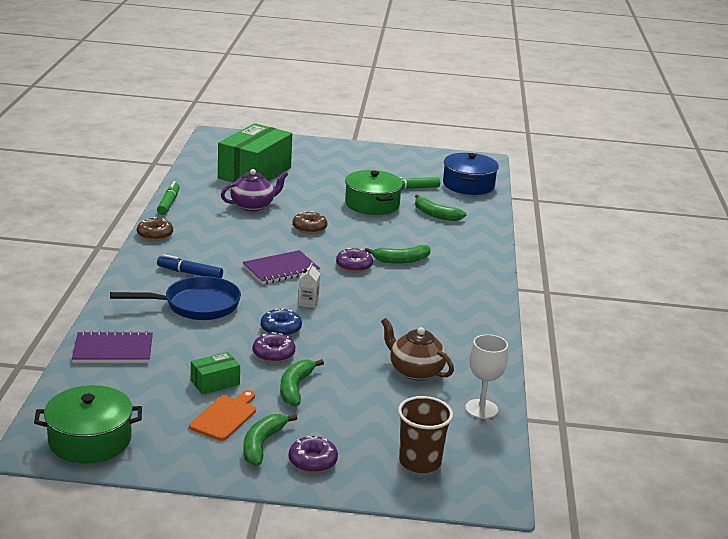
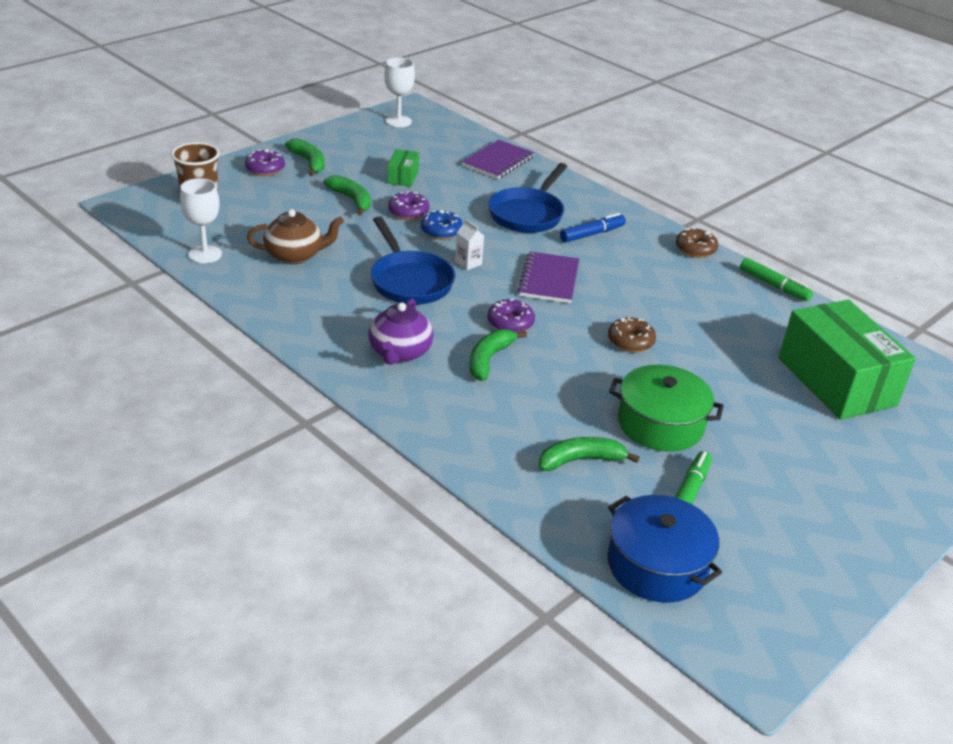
camera: 130 degrees right, 10 degrees up
green pot [34,385,142,464] -> white goblet [384,57,415,127]
orange cutting board [189,390,256,441] -> none
purple teapot [221,169,288,211] -> purple teapot moved to [368,298,434,365]
none -> blue pan [371,216,455,305]

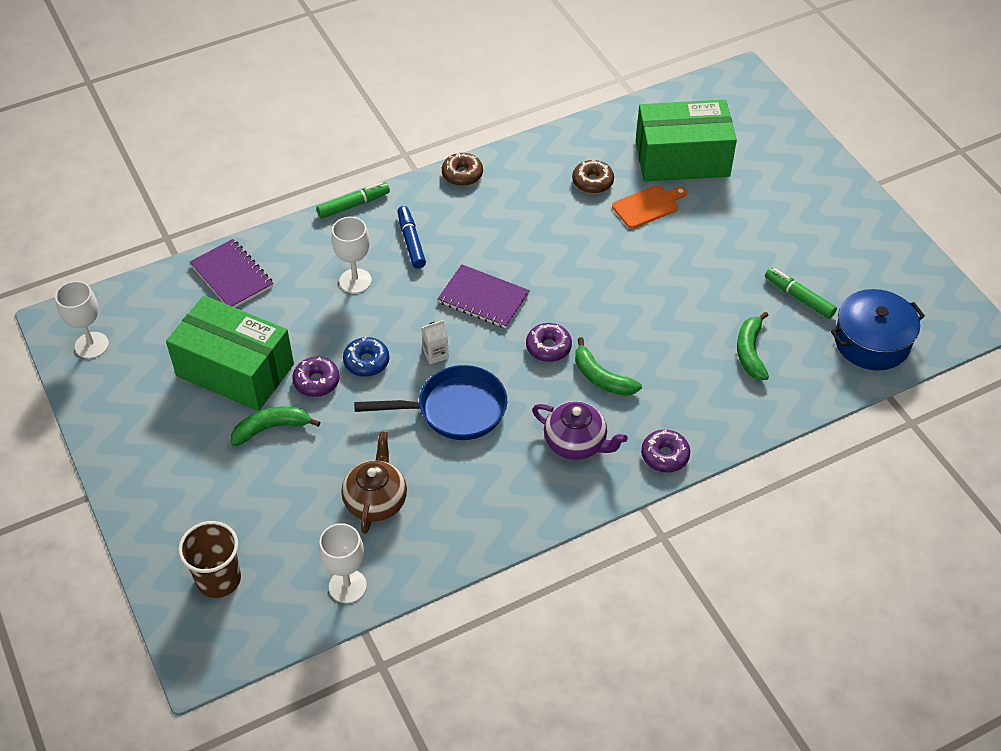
camera: 70 degrees left, 15 degrees up
purple donut [245,149,285,176] -> purple donut moved to [641,429,690,473]
green banana [285,138,325,176] -> none
green box [388,149,419,187] -> green box [166,295,294,411], size x2.30
blue pan [488,163,567,233] -> white goblet [331,217,372,293]
brown donut [608,317,656,352] -> brown donut moved to [572,160,614,193]
green pot [609,365,724,452] -> none
green marker [740,258,813,301] -> green marker moved to [316,182,390,218]
none -> orange cutting board [612,185,687,229]

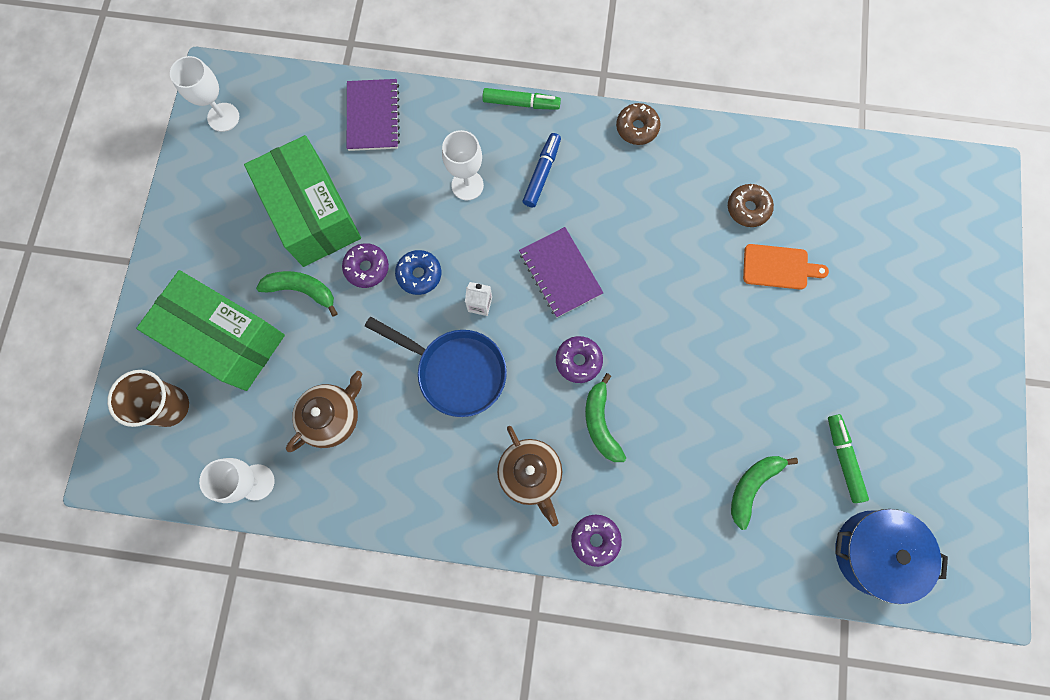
camera: 35 degrees right, 25 degrees up
purple teapot [532,401,628,460] -> brown teapot [497,426,562,526]
green box [636,100,737,182] -> green box moved to [136,270,285,391]

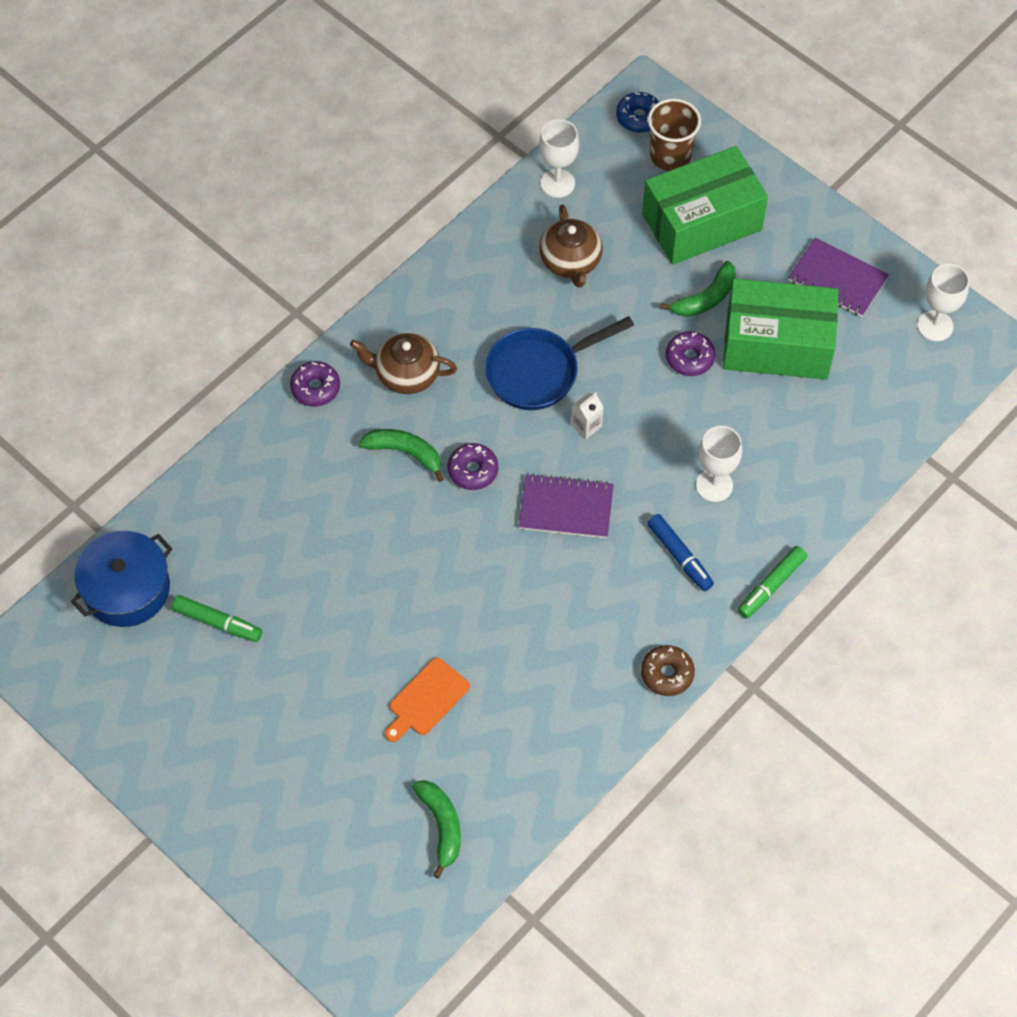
camera: 125 degrees right, 15 degrees down
purple notebook [347,79,400,151] -> purple notebook moved to [788,238,889,317]
blue donut [395,250,441,295] -> blue donut moved to [616,92,659,133]
brown donut [728,184,774,227] -> none
green banana [731,456,798,530] -> green banana moved to [412,780,461,878]

